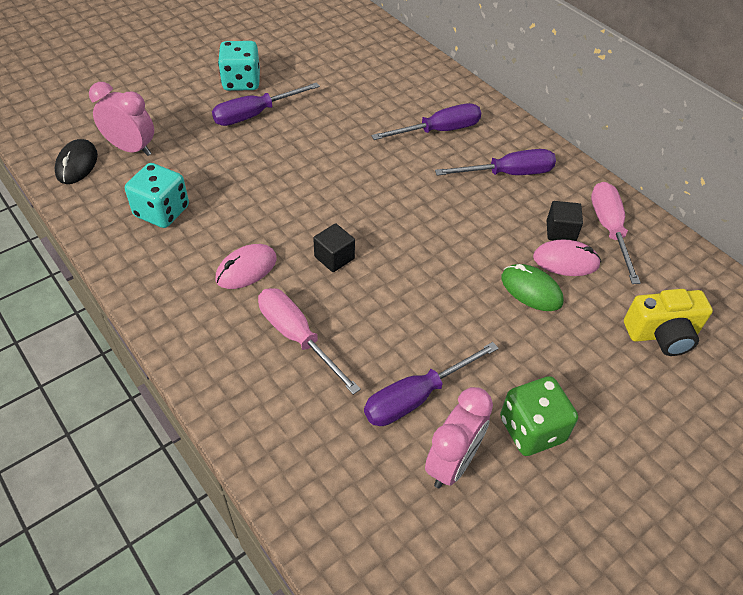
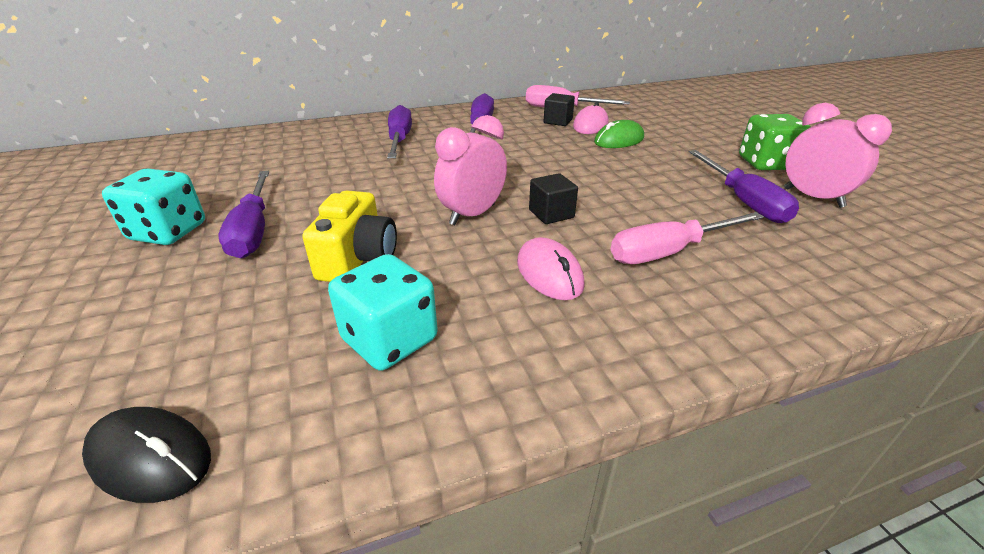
camera: 70 degrees left, 15 degrees down
pink clock [89,82,154,156] -> pink clock moved to [434,115,507,225]
yellow camera [624,289,713,356] -> yellow camera moved to [302,190,397,282]

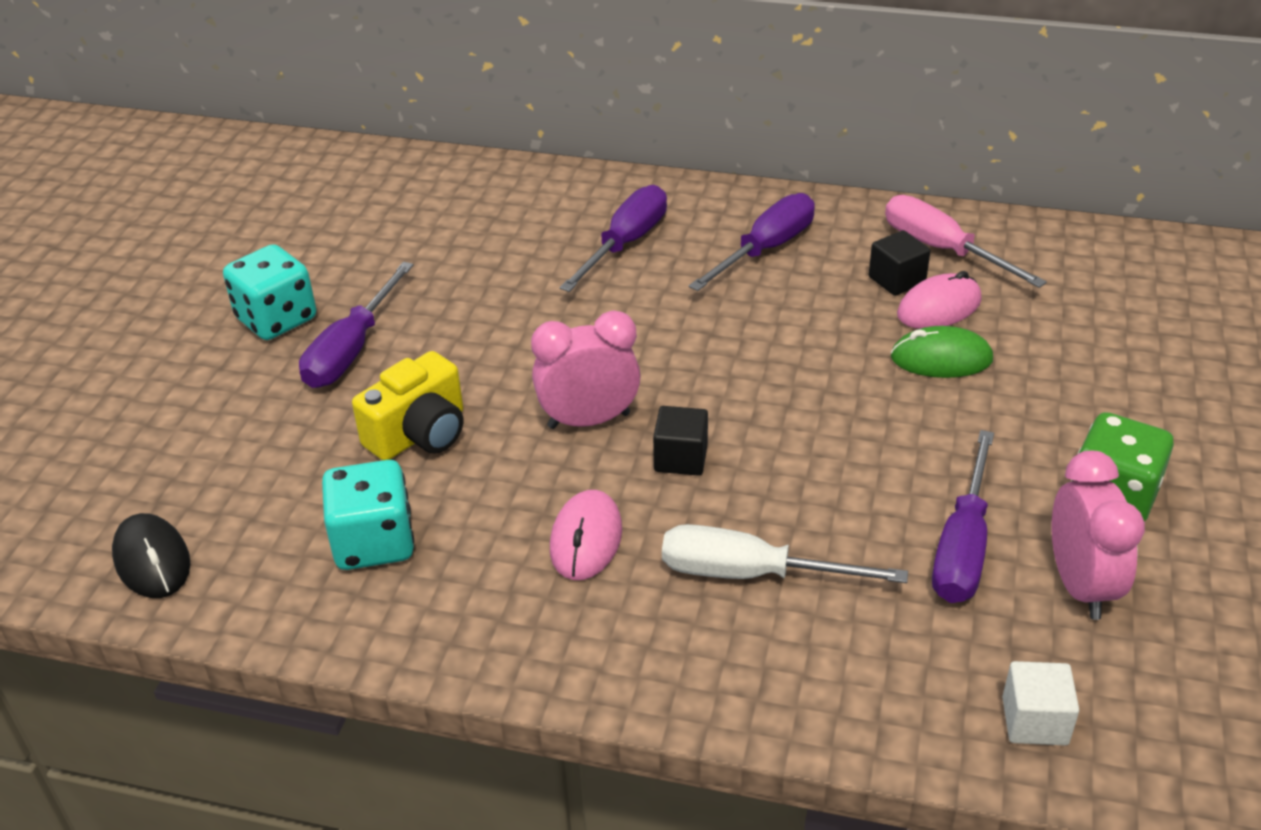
camera: 35 degrees right, 5 degrees up
pink screwdriver [611,212,764,264] -> white screwdriver [662,524,908,583]
none -> white cube [1002,661,1079,745]

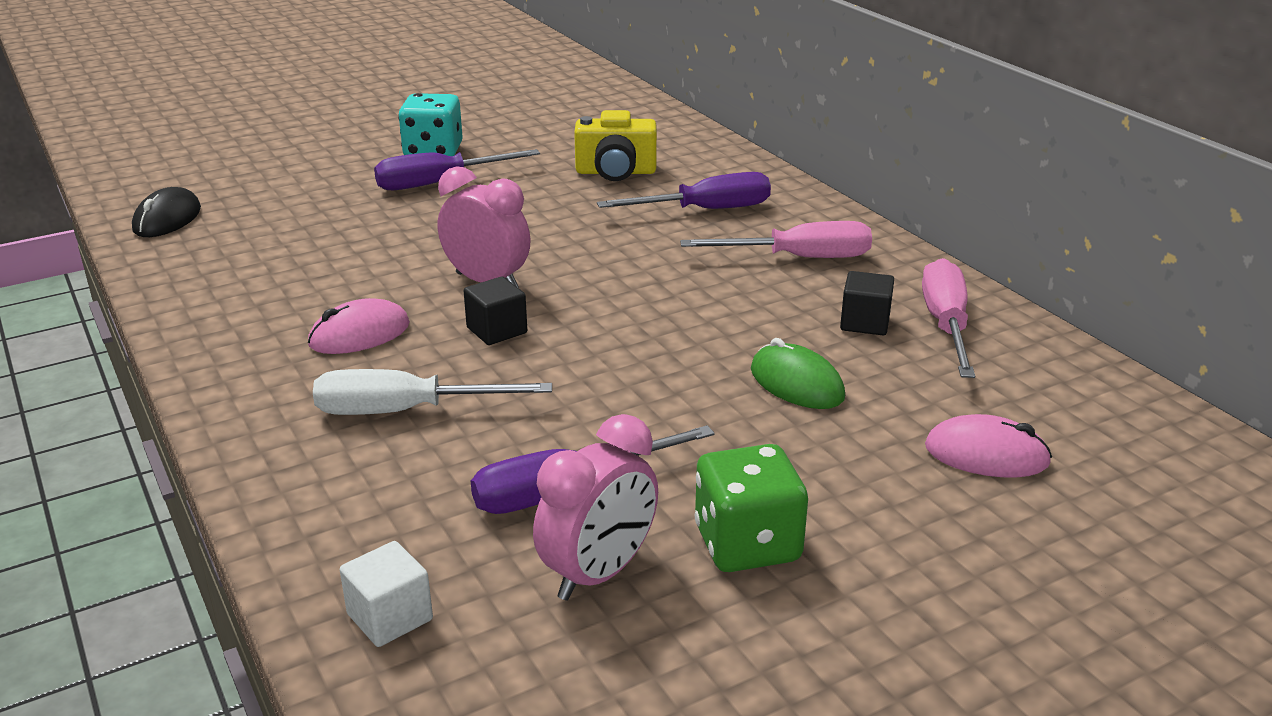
camera: 45 degrees right, 10 degrees down
turquoise dice [322,460,414,570] -> none
yellow camera [352,351,463,460] -> yellow camera moved to [574,110,657,181]
white screwdriver [662,524,908,583] -> white screwdriver turned 60 degrees counterclockwise [313,369,552,415]
purple screwdriver [689,193,815,291] -> pink screwdriver [680,221,872,258]
pink mouse [897,271,982,329] -> pink mouse moved to [925,414,1052,478]

